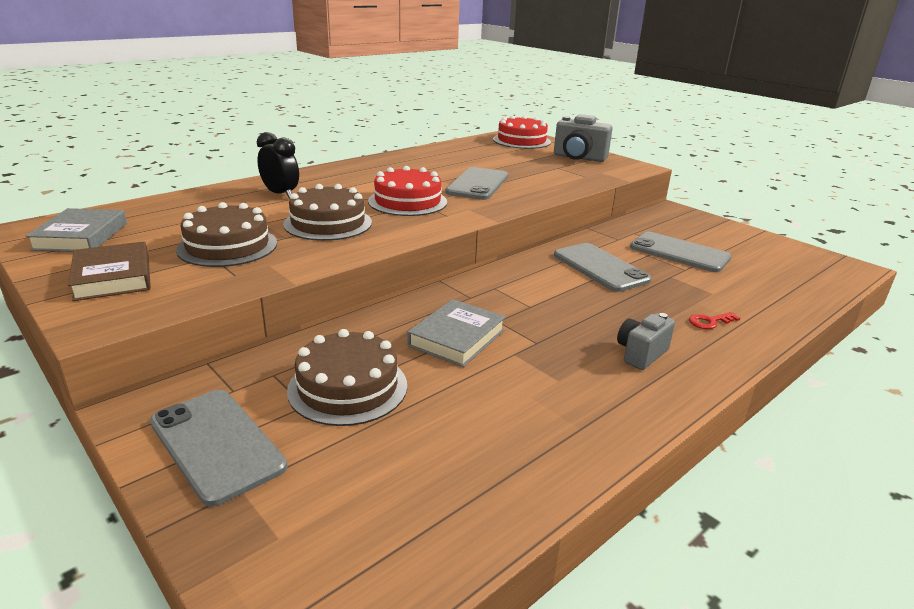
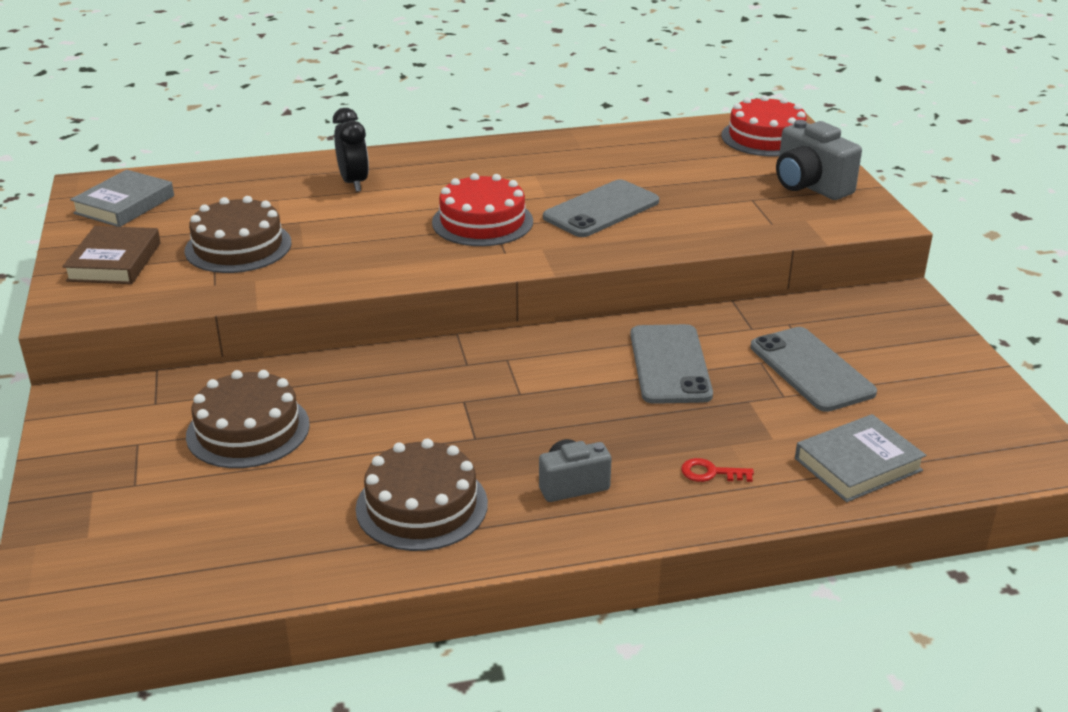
camera: 30 degrees right, 5 degrees up
grey phone [150,390,287,507] -> none
brown cake [283,184,372,241] -> brown cake moved to [356,438,488,551]
grey book [407,299,506,367] -> grey book moved to [795,414,926,502]

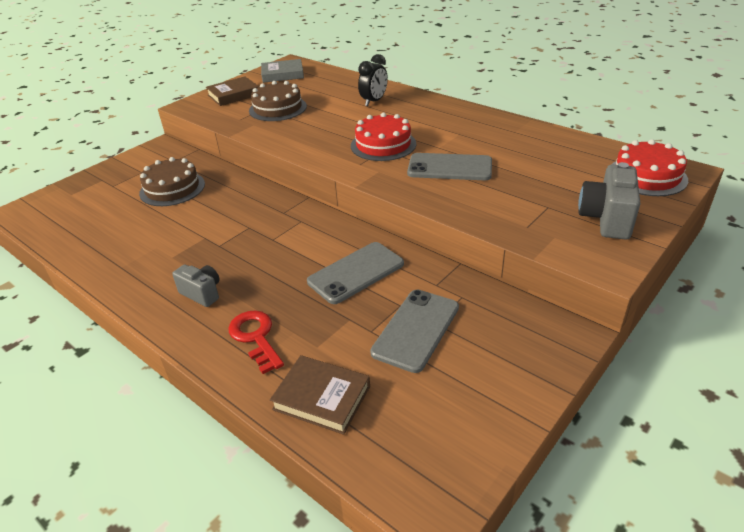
camera: 55 degrees right, 5 degrees up
brown cake [356,438,488,551] -> none
red key [681,458,754,482] -> red key [228,310,284,374], size x1.76
grey book [795,414,926,502] -> brown book [270,355,370,435]

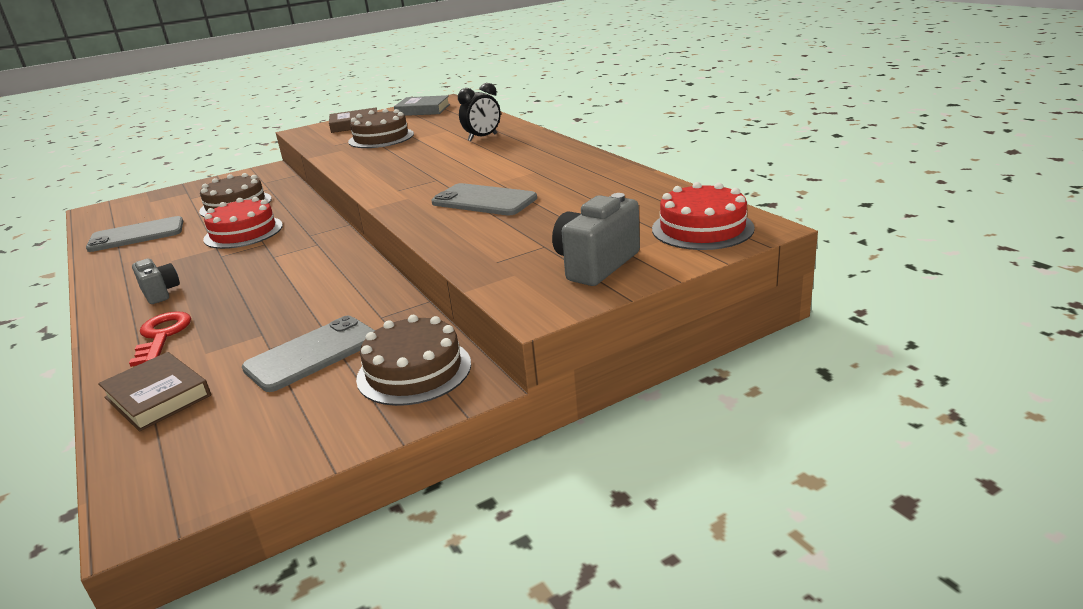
camera: 20 degrees right, 10 degrees down
grey phone [307,242,404,304] -> grey phone moved to [86,216,183,252]
red cake [351,113,416,161] -> red cake moved to [203,197,283,249]
none -> brown cake [356,315,471,406]

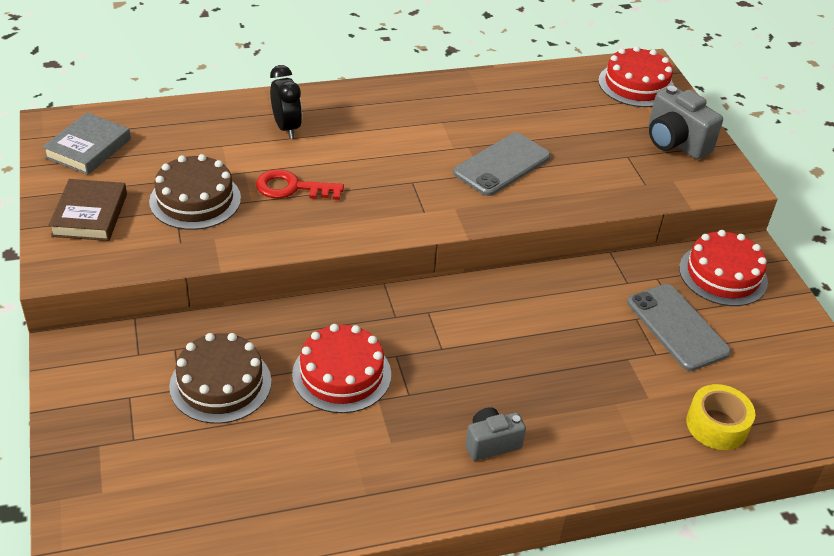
camera: 80 degrees left, 15 degrees up
grey phone [86,216,183,252] -> none
brown book [98,352,211,432] -> yellow tape [686,384,755,450]
red key [129,311,191,367] -> red key moved to [256,169,344,200]
brown cake [356,315,471,406] -> red cake [679,230,768,306]

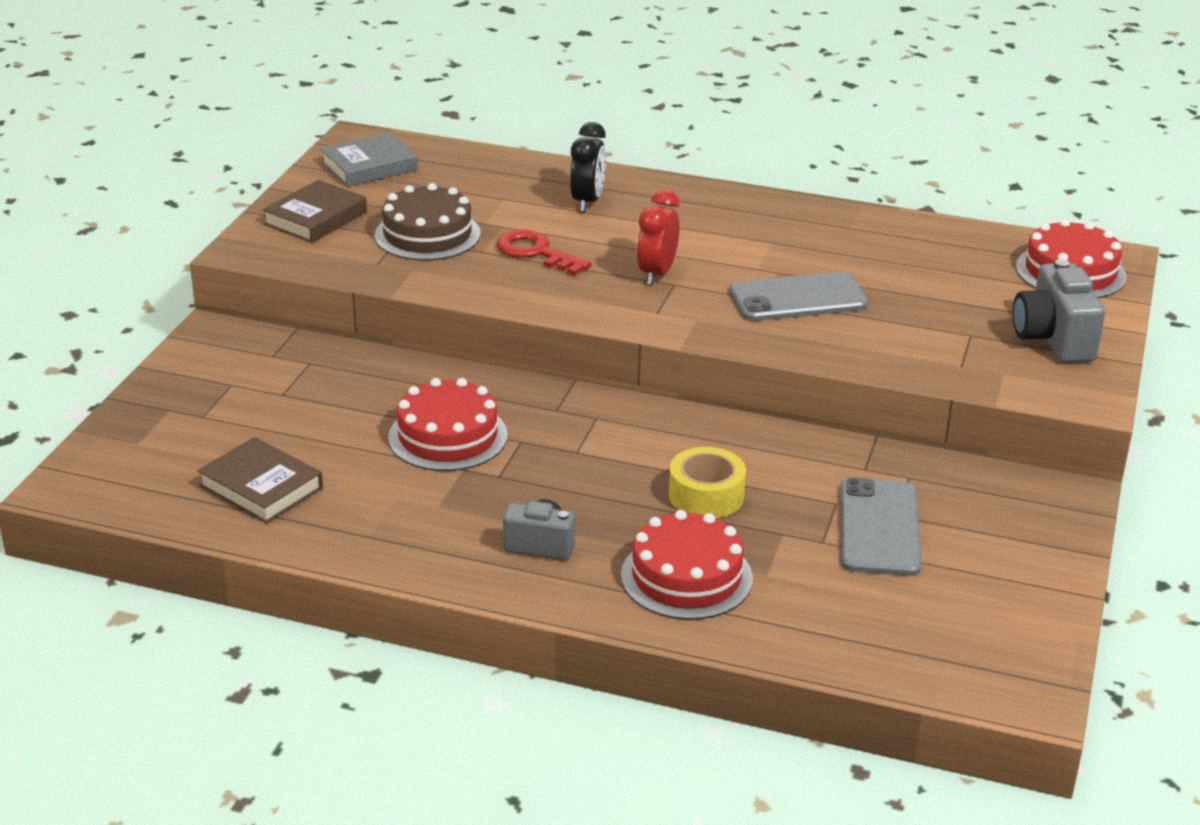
camera: 35 degrees right, 10 degrees down
brown cake [169,333,272,424] -> none
red cake [679,230,768,306] -> red cake moved to [621,510,753,620]
yellow tape [686,384,755,450] -> yellow tape moved to [669,447,746,518]
none -> brown book [197,437,323,524]
none -> red clock [637,190,680,285]

